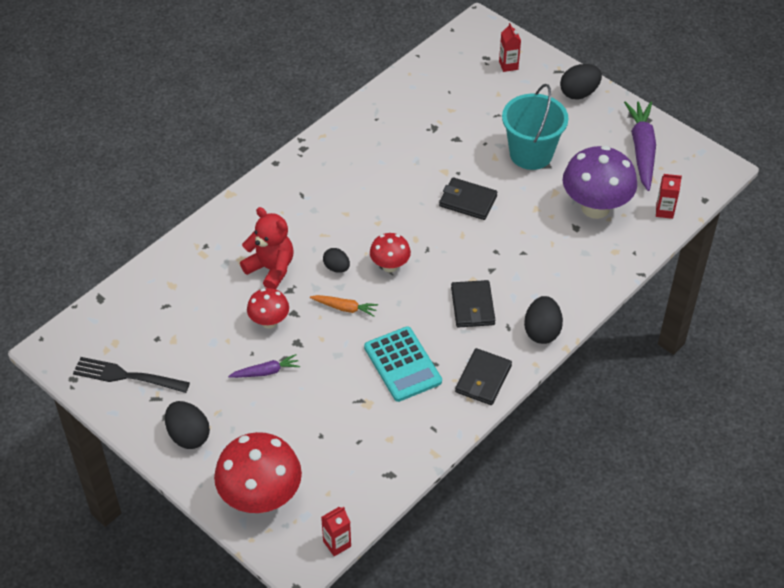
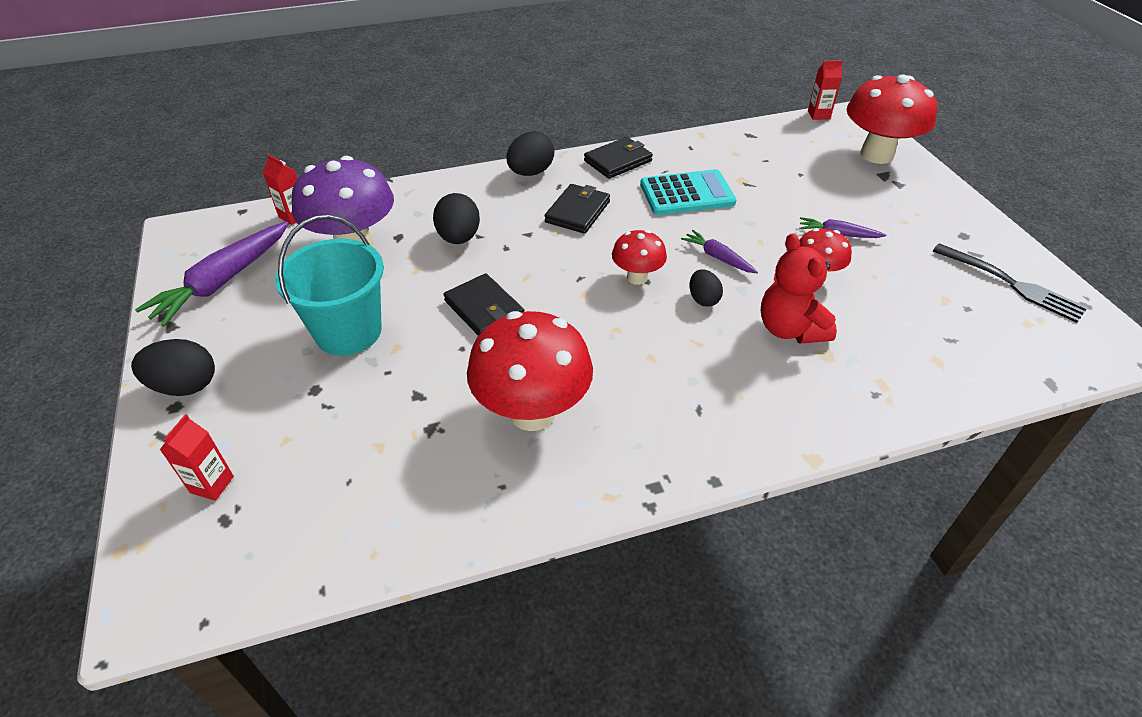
camera: 150 degrees left, 5 degrees down
black egg [165,401,210,449] -> black egg moved to [433,193,480,244]
orange carrot [310,295,378,317] -> purple carrot [681,230,758,273]
turquoise calculator [364,326,442,402] -> turquoise calculator turned 75 degrees clockwise [640,169,737,215]
none -> red mushroom [467,311,593,431]

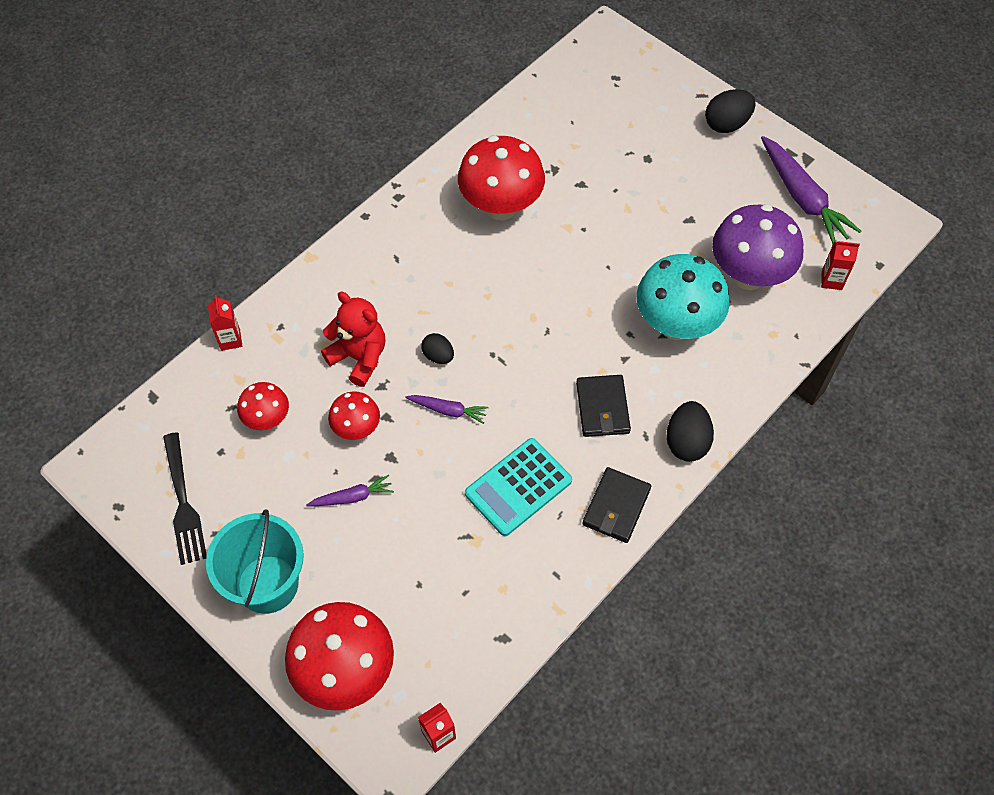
camera: 150 degrees right, 15 degrees up
purple carrot [135,221,289,326] -> purple carrot turned 150 degrees clockwise [761,136,862,244]
red carton [159,414,234,501] -> red carton moved to [208,295,242,351]
turquoise bucket [275,215,384,356] -> turquoise bucket moved to [206,509,304,614]
black egg [433,193,480,244] -> turquoise mushroom [636,254,730,340]
black wallet [443,273,524,336] -> none
red mushroom [612,230,667,285] -> red mushroom moved to [237,382,289,430]
black fork [933,243,1088,323] -> black fork turned 120 degrees counterclockwise [163,432,207,565]

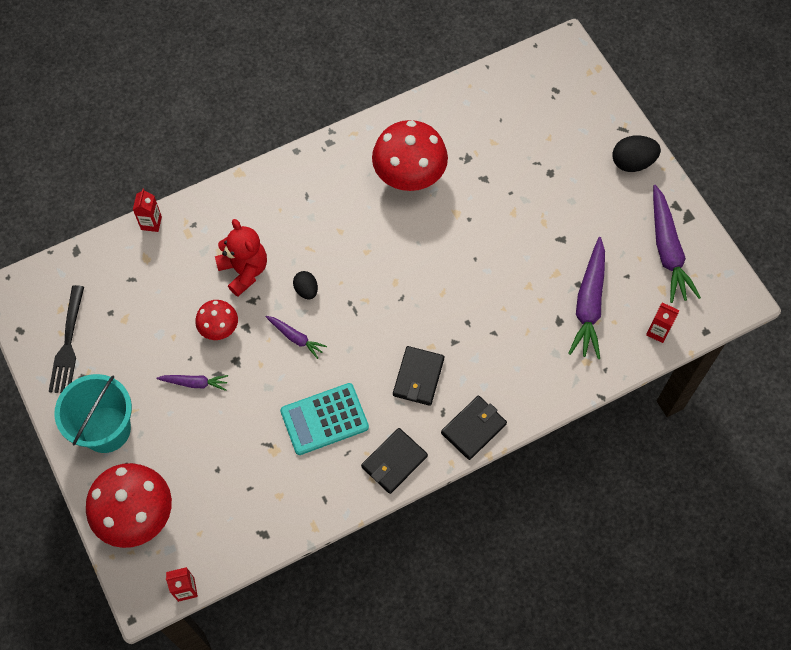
camera: 20 degrees right, 5 degrees up
red mushroom [237,382,289,430] -> none
turquoise mushroom [636,254,730,340] -> none
black egg [666,401,714,462] -> black wallet [441,396,507,460]
purple mushroom [712,204,803,290] -> purple carrot [568,237,605,359]

